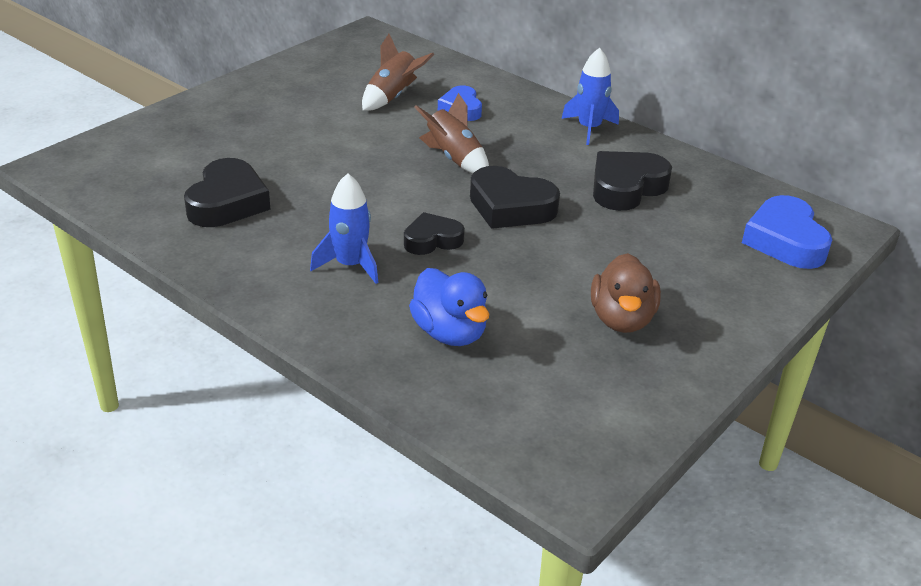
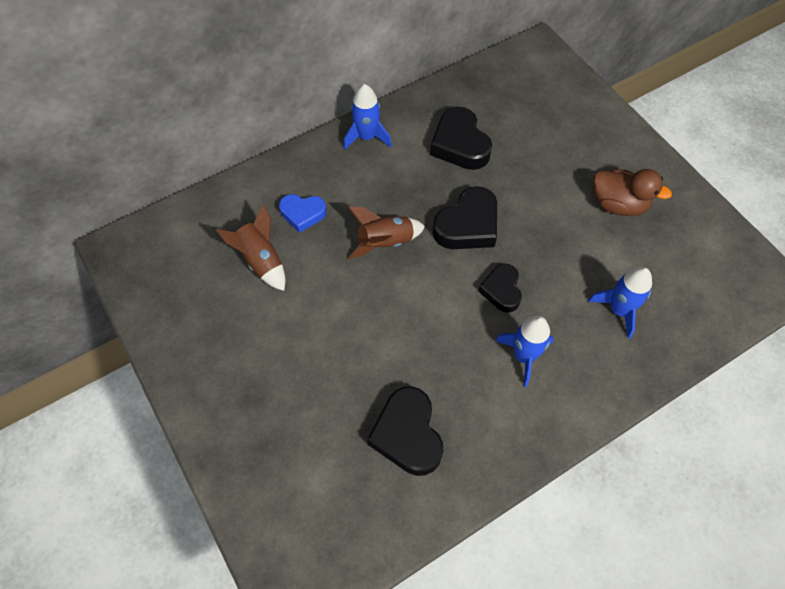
camera: 70 degrees left, 25 degrees up
black heart [184,158,270,227] -> black heart turned 135 degrees counterclockwise [367,386,443,476]
blue duck [409,268,489,346] -> blue rocket [588,267,652,339]
blue heart [742,195,832,269] -> none

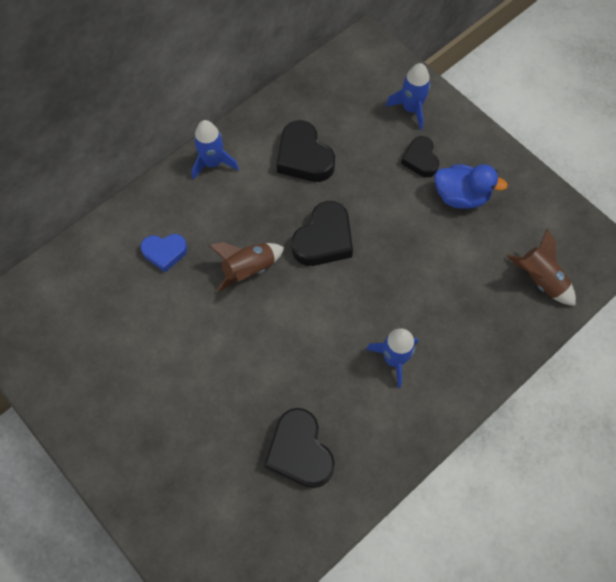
camera: 10 degrees left, 5 degrees up
brown rocket [216,205,285,291] -> brown rocket moved to [507,229,576,306]
black heart [478,263,522,313] -> black heart moved to [401,136,439,177]
blue rocket [588,267,652,339] -> blue rocket moved to [386,63,431,130]
brown duck [593,169,672,216] -> blue duck [434,164,508,209]

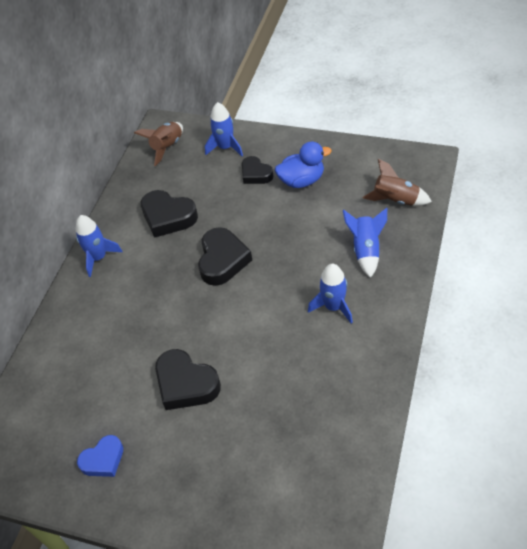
camera: 25 degrees left, 15 degrees down
blue heart [140,234,188,272] -> blue heart moved to [77,435,123,477]
brown rocket [209,242,284,292] -> brown rocket moved to [134,122,183,166]
black heart [264,408,335,488] -> black heart moved to [155,349,221,410]
none -> blue rocket [343,208,387,278]

